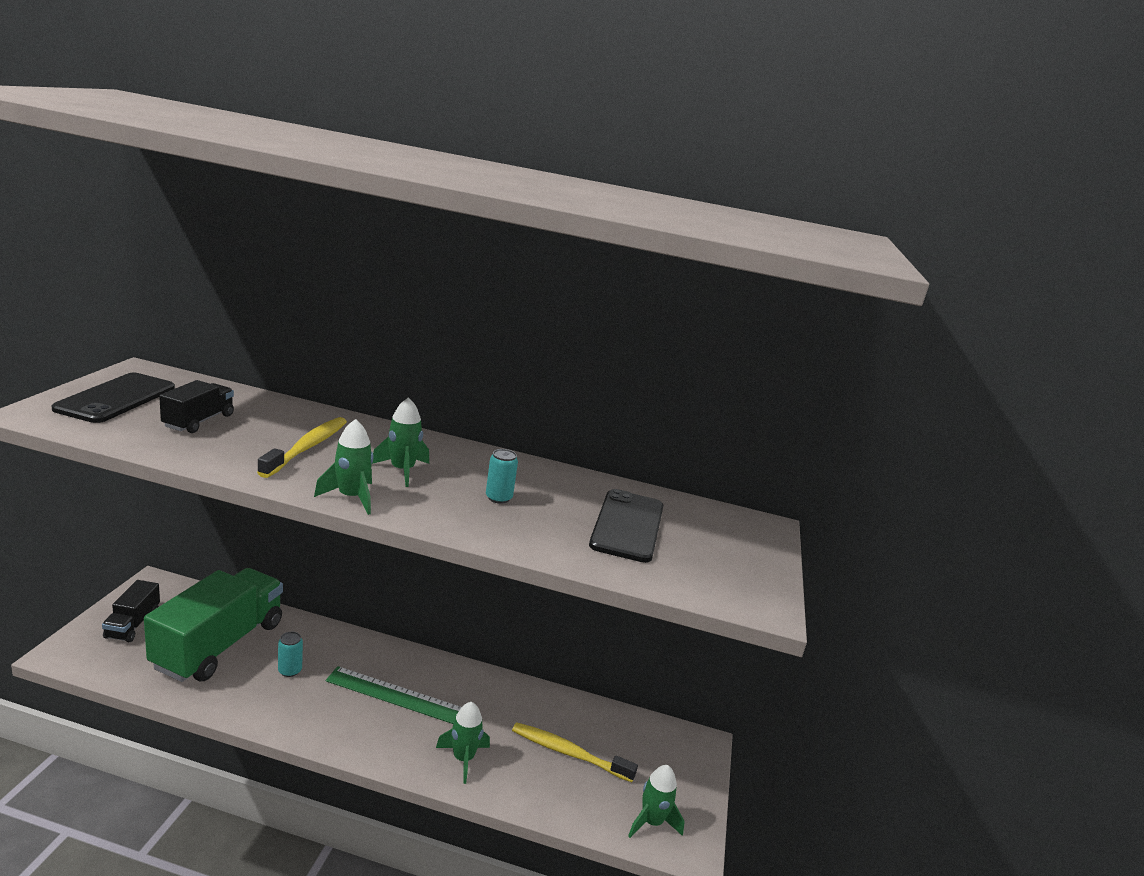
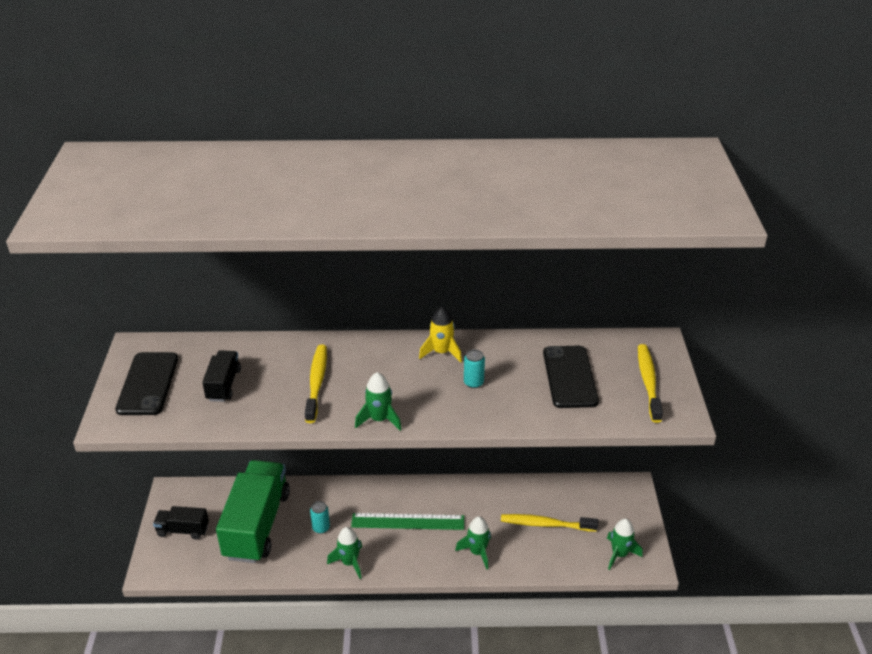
camera: 10 degrees left, 15 degrees up
black truck [102,580,160,642] -> black truck turned 105 degrees clockwise [153,506,209,539]
green rocket [372,397,429,487] -> green rocket moved to [327,527,362,579]
none -> yellow rocket [419,306,462,362]
none -> yellow toothbrush [638,344,663,423]

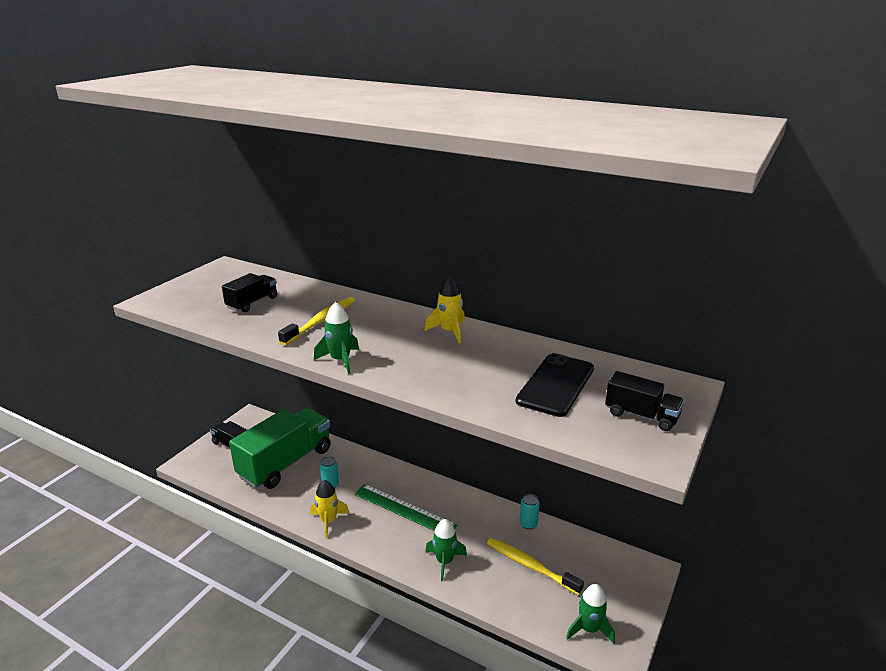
camera: 30 degrees right, 10 degrees down
black phone [115,352,178,415] -> none
green rocket [327,527,362,579] -> yellow rocket [310,480,350,538]
turquoise can [464,349,485,388] -> turquoise can moved to [519,494,540,529]
yellow toothbrush [638,344,663,423] -> black truck [605,371,684,431]

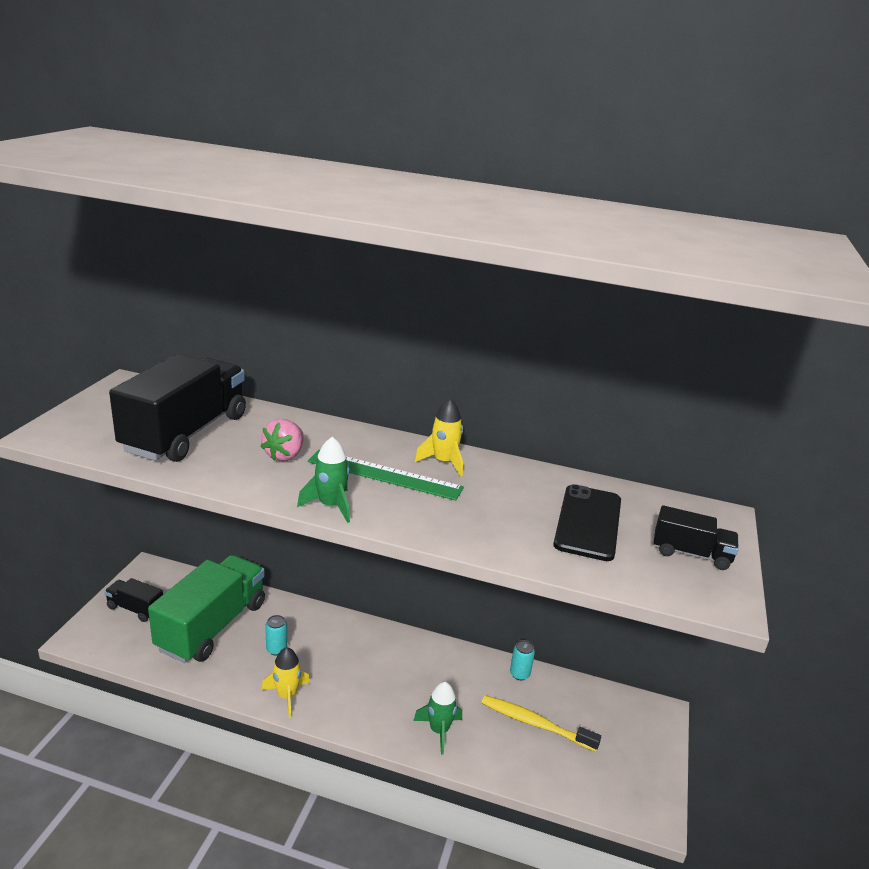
camera: 15 degrees left, 0 degrees up
black truck [222,273,277,312] -> black truck [109,354,246,462], size x2.09
yellow toothbrush [278,297,356,345] -> pink strawberry [260,419,304,461]
green ruler [354,484,457,531] -> green ruler moved to [308,450,464,500]
green rocket [566,584,615,643] -> none

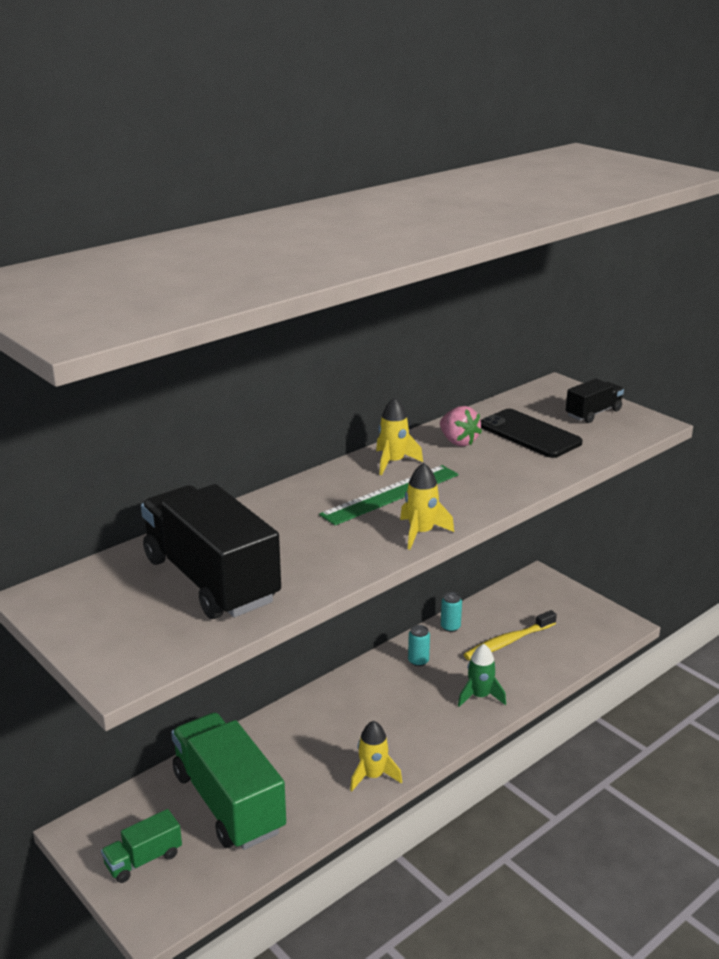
camera: 55 degrees left, 0 degrees up
black truck [104,578,163,622] -> green truck [101,809,182,883]
pink strawberry [260,419,304,461] -> pink strawberry moved to [440,406,482,447]
turquoise can [265,615,287,655] -> turquoise can moved to [408,625,430,666]
green rocket [297,437,350,523] -> yellow rocket [400,463,454,550]

